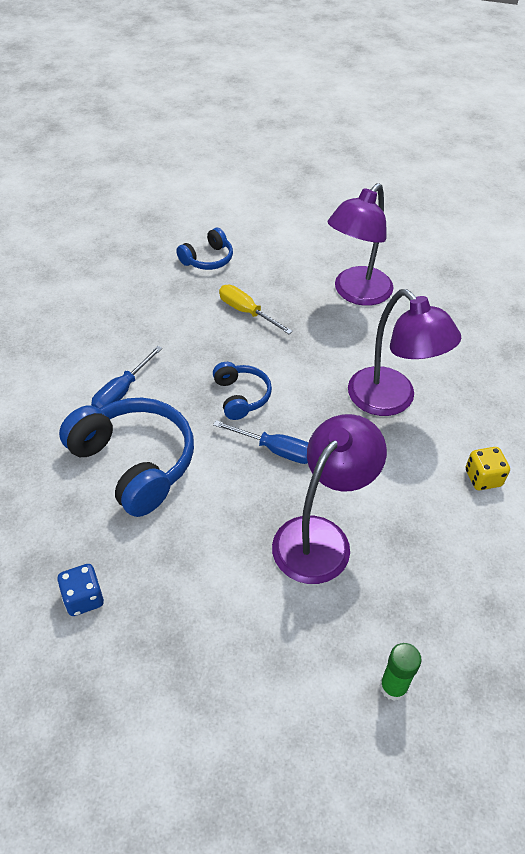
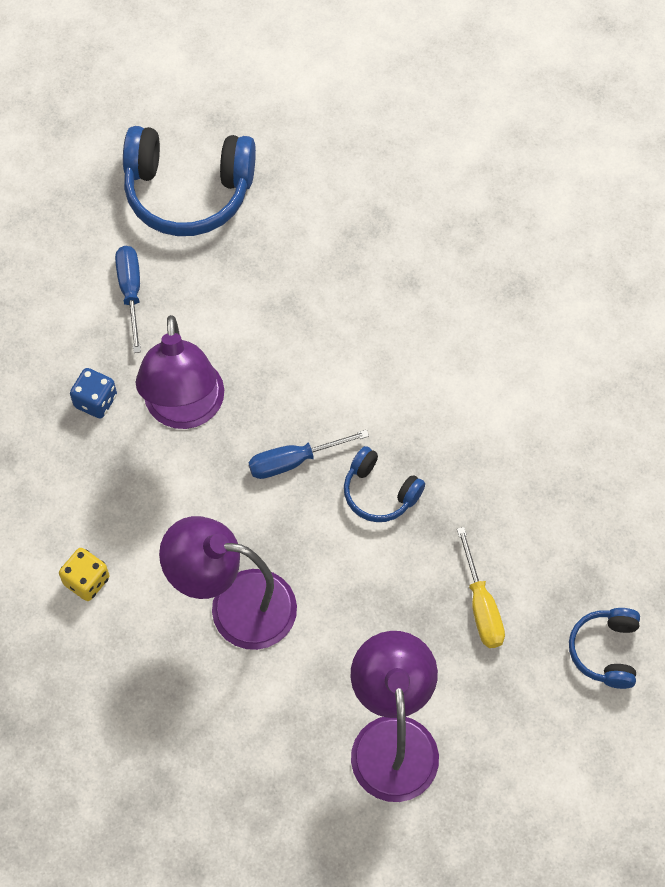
camera: 140 degrees right, 15 degrees up
blue dice [57,564,104,616] -> blue dice moved to [70,368,117,418]
blue headphones [59,398,194,517] -> blue headphones moved to [123,126,256,236]
blue screwdriver [91,346,162,409] -> blue screwdriver moved to [115,246,141,353]
yellow screwdriver [219,285,293,334] -> yellow screwdriver turned 75 degrees clockwise [457,527,505,648]
green glue stick [380,643,421,701] -> none

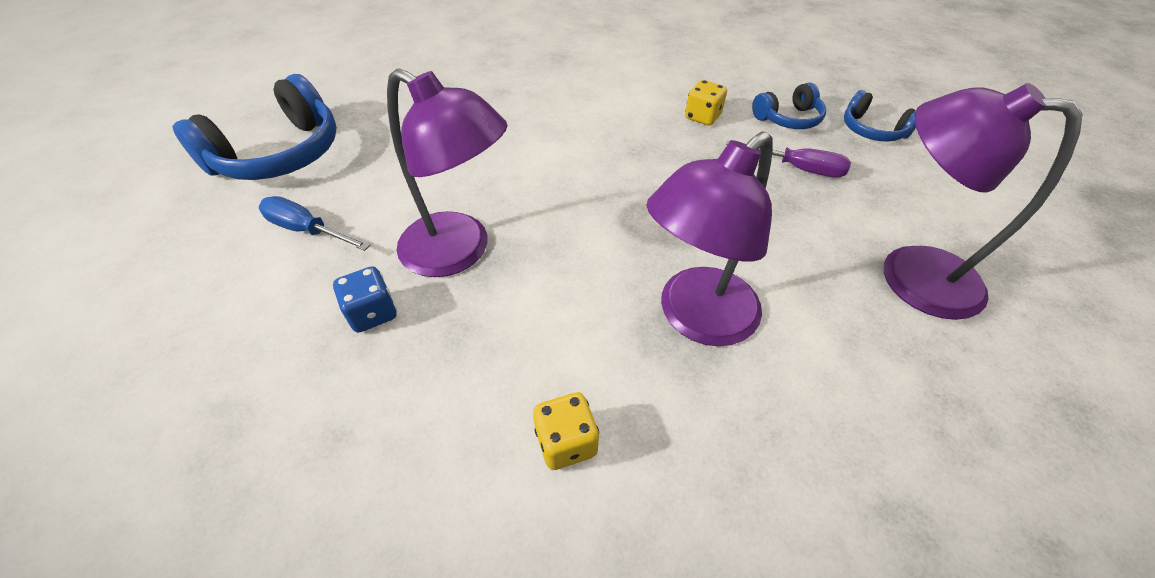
camera: 55 degrees left, 15 degrees down
blue screwdriver [248,430,369,479] -> none
blue headphones [344,446,425,522] -> blue headphones moved to [752,83,826,129]
yellow screwdriver [457,527,505,648] -> purple screwdriver [726,140,851,178]
none -> yellow dice [685,80,727,125]

